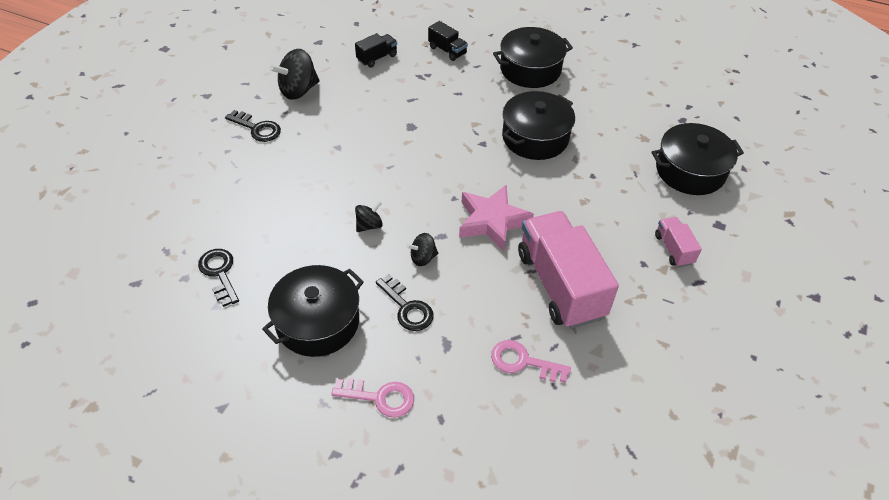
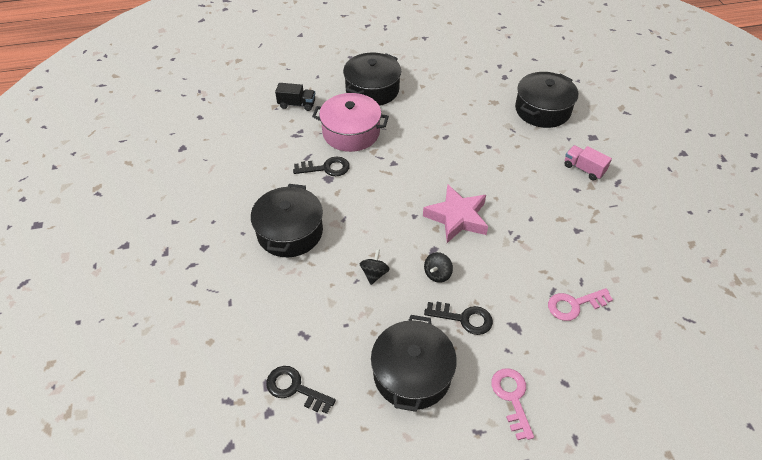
camera: 35 degrees left, 0 degrees up
black key [225,110,281,142] -> black key moved to [293,157,350,176]
black spinning top [270,49,320,100] -> none
pink key [331,378,414,418] -> pink key turned 75 degrees counterclockwise [491,368,534,440]
black truck [355,33,397,68] -> none
black pot [502,91,575,160] -> black pot moved to [251,184,323,257]
pink truck [518,211,619,329] -> none
none -> pink pot [312,93,389,152]

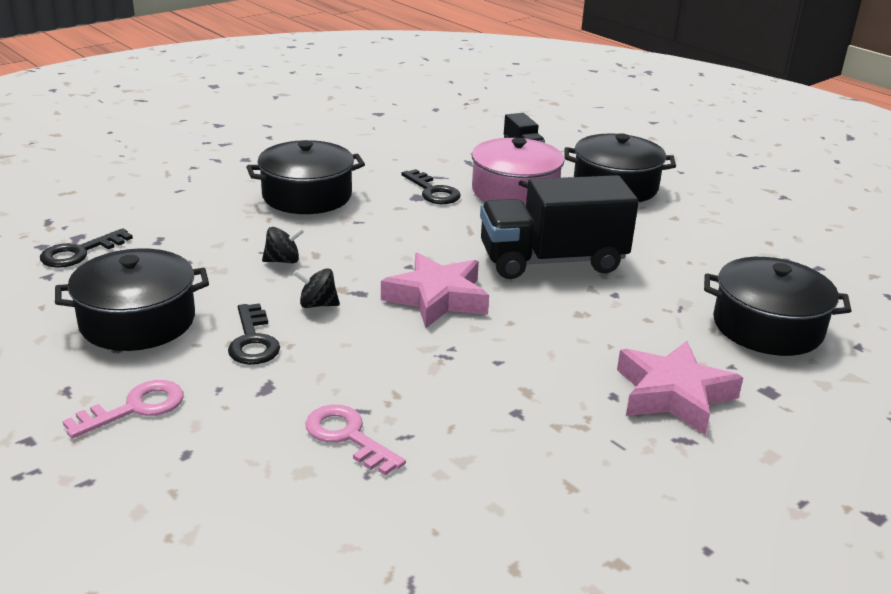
camera: 60 degrees right, 20 degrees down
black key [266,366,336,414] -> black key turned 135 degrees counterclockwise [40,228,133,268]
pink truck [564,145,612,181] -> pink star [617,341,743,435]
none -> black truck [480,175,639,279]

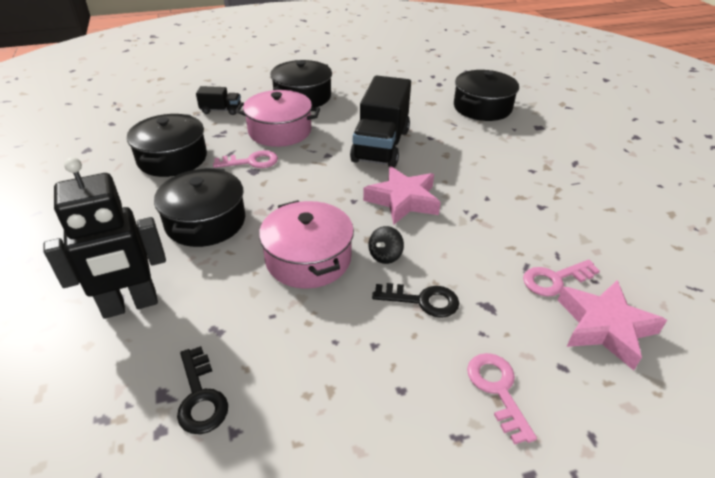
camera: 65 degrees left, 10 degrees up
black pot [55,248,209,351] -> black pot moved to [127,114,207,177]
black spinning top [262,227,304,264] -> pink pot [259,200,354,289]
black key [401,169,461,204] -> pink key [213,150,278,168]
pink star [617,341,743,435] -> pink star moved to [558,280,667,370]
none -> black robot [43,157,166,319]

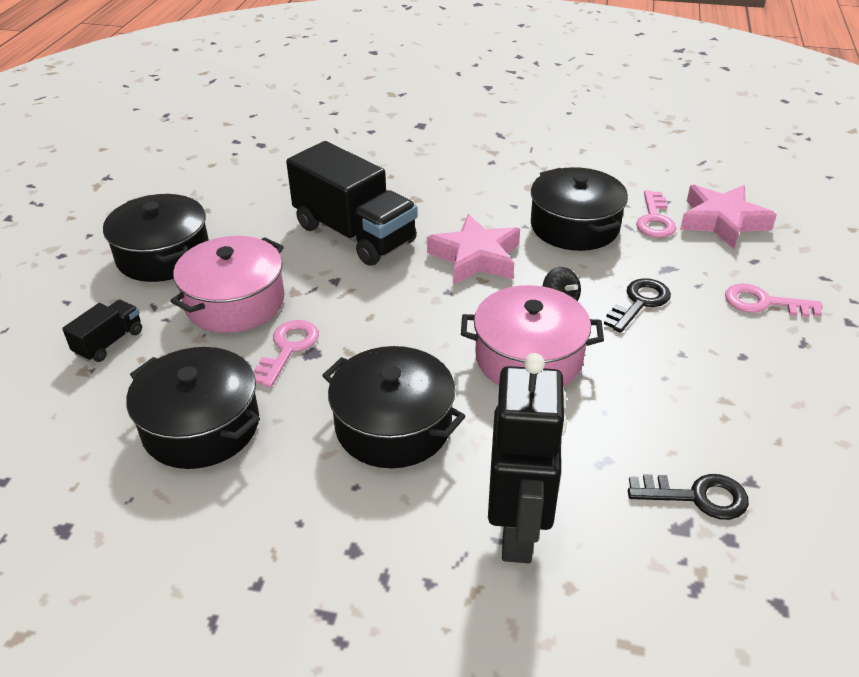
camera: 60 degrees left, 0 degrees up
black pot [454,70,519,121] -> black pot moved to [531,167,628,251]

